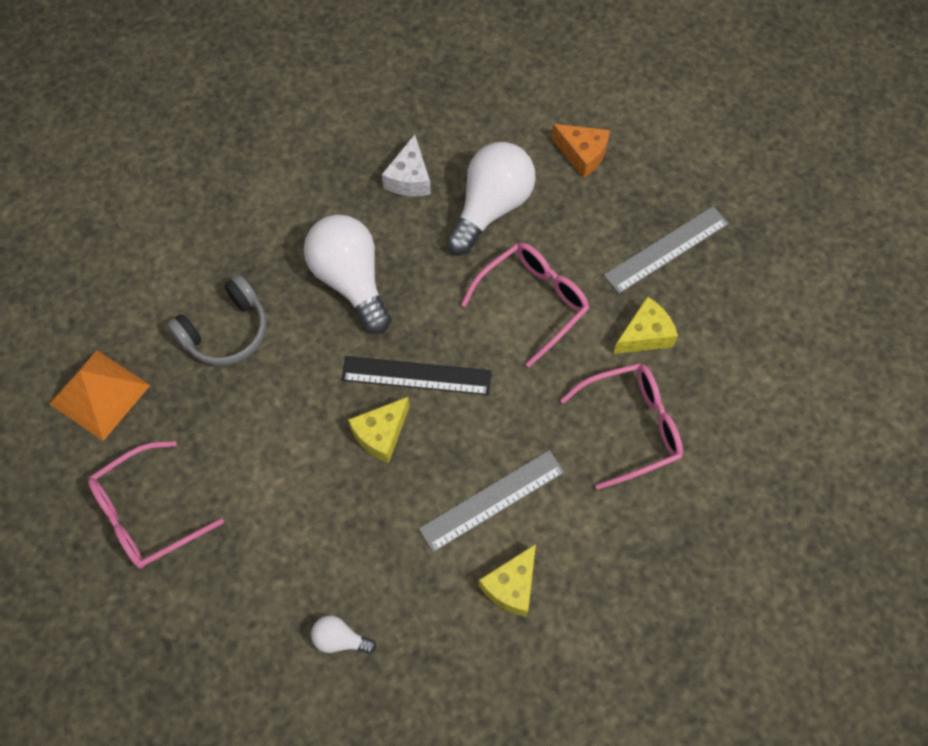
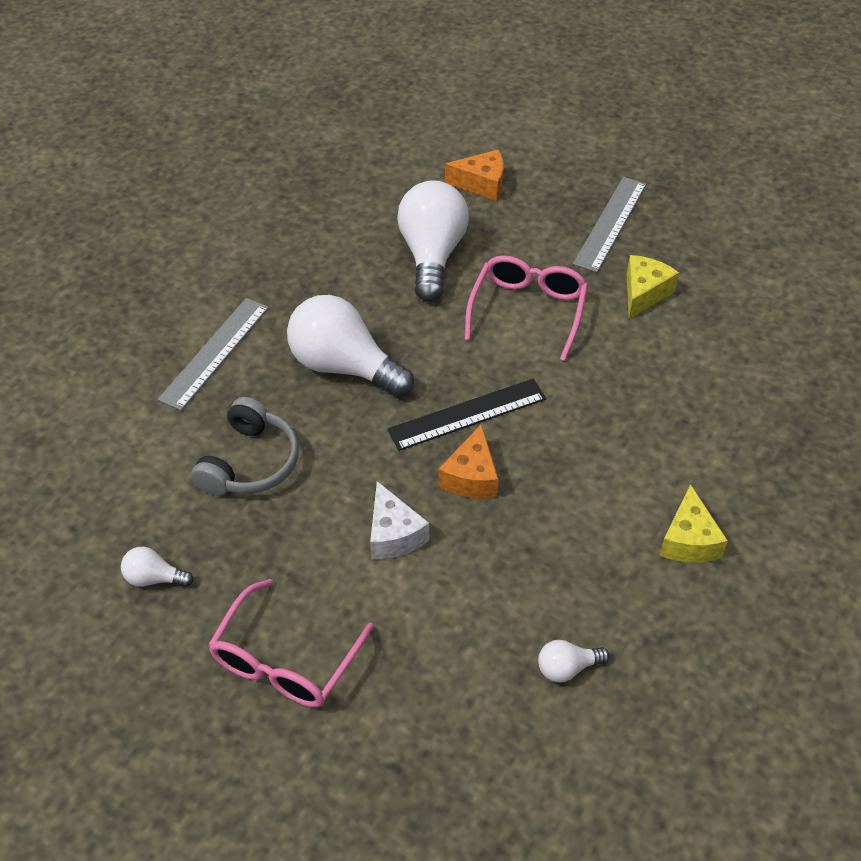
camera: 30 degrees left, 15 degrees down
orange pyramid [49,350,150,441] -> white light bulb [121,547,194,587]
yellow cheese [348,397,410,463] -> orange cheese [439,424,499,499]
white cheese [382,134,431,196] -> white cheese moved to [370,481,429,559]
grey ruler [419,450,564,552] -> grey ruler moved to [158,298,269,411]
pink glasses [560,363,683,490] -> none

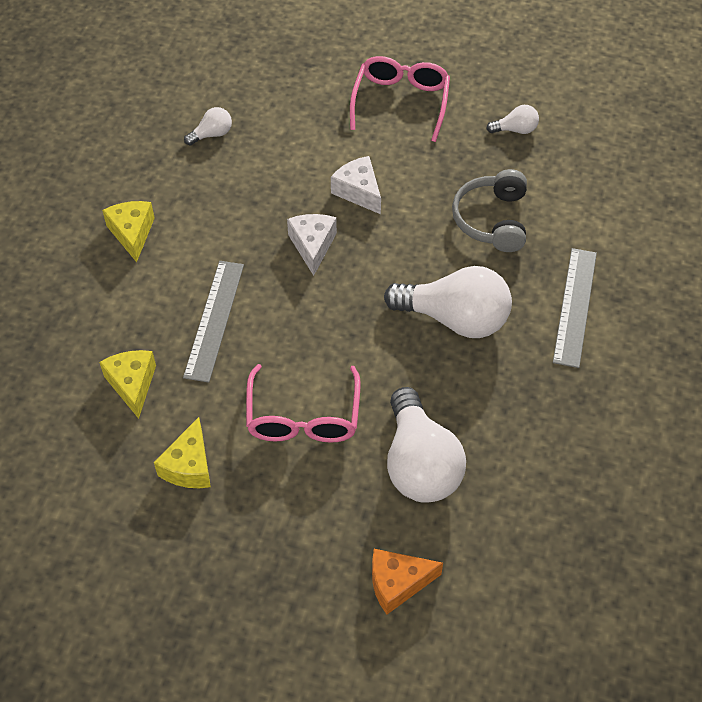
camera: 165 degrees right, 5 degrees up
black ruler [387,379,546,451] -> none
orange cheese [439,424,499,499] -> white cheese [287,214,337,276]
grey ruler [573,177,646,272] -> grey ruler moved to [183,261,244,383]
none -> yellow cheese [99,350,156,419]

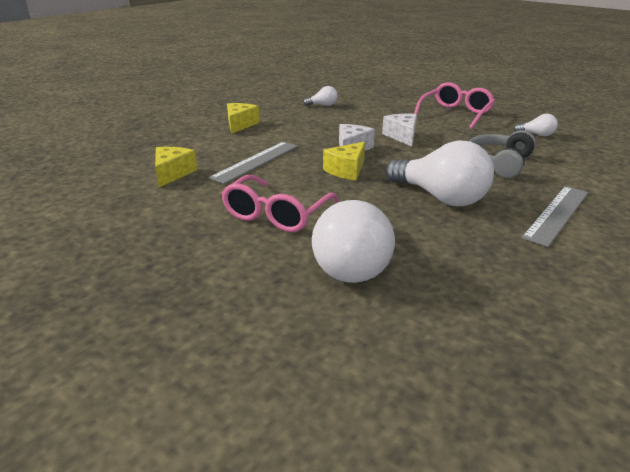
camera: 25 degrees right, 25 degrees down
yellow cheese [154,417,211,488] -> yellow cheese moved to [323,141,365,180]
orange cheese [372,549,443,615] -> none

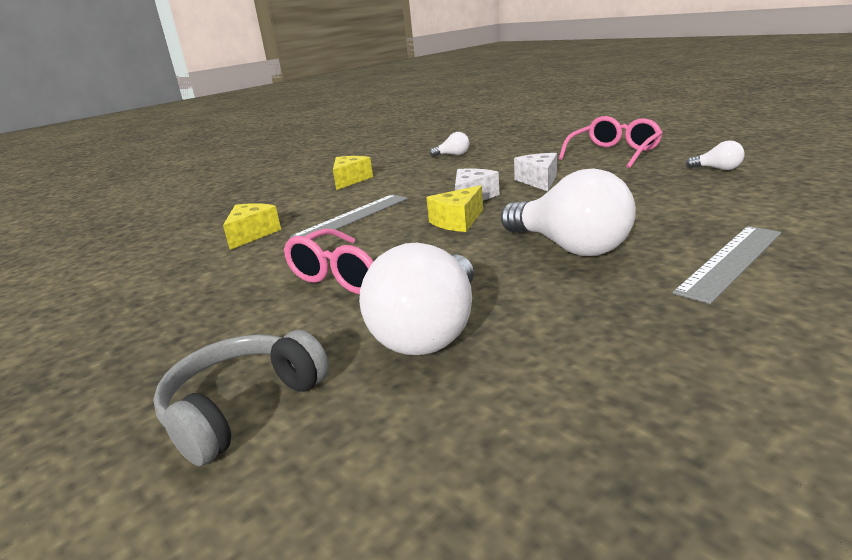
camera: 10 degrees right, 5 degrees down
grey headphones [469,130,536,178] -> grey headphones moved to [153,330,329,466]

